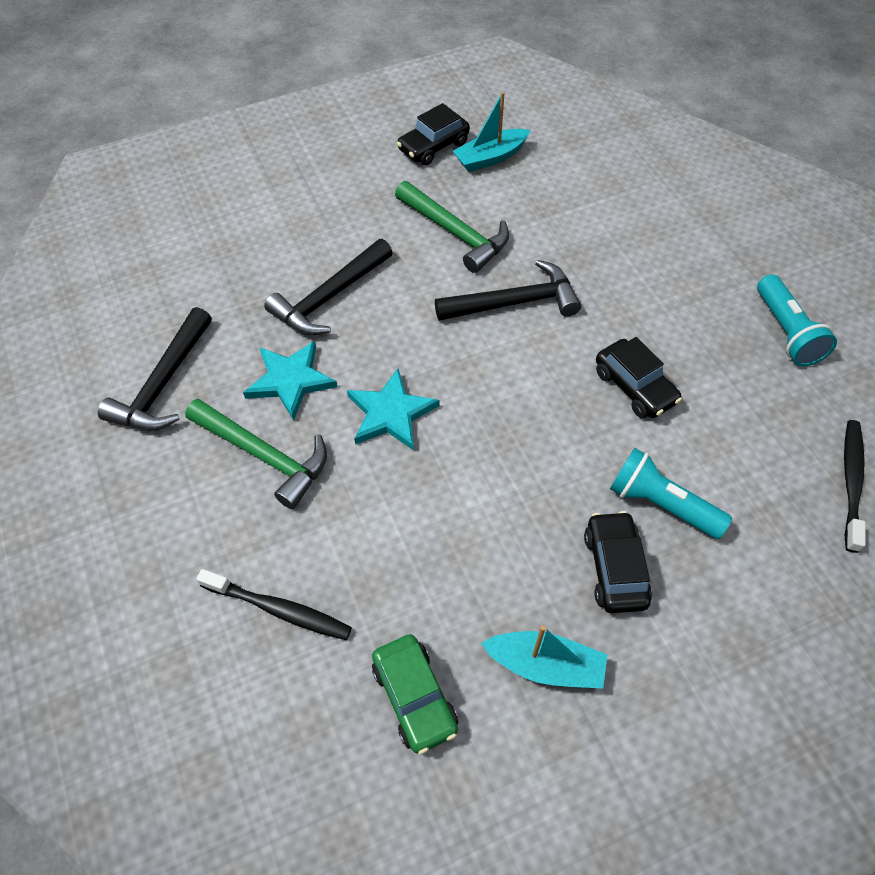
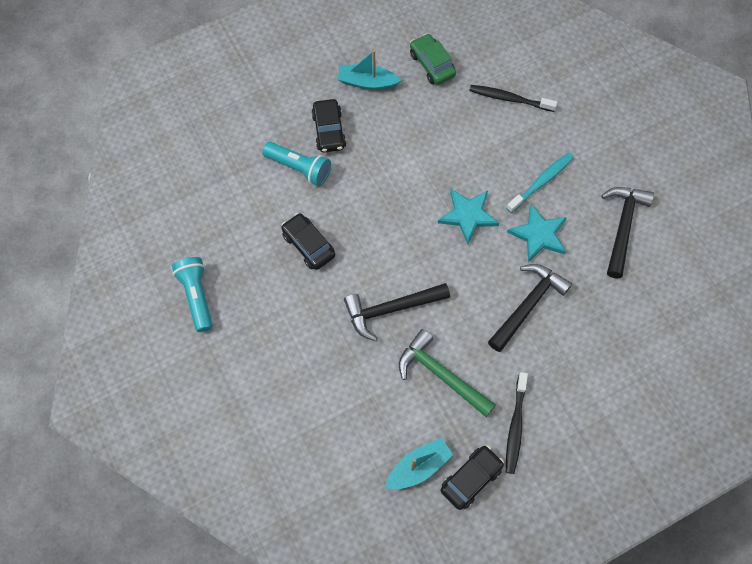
camera: 175 degrees right, 10 degrees up
green hammer [185,399,327,509] -> turquoise toothbrush [506,153,574,213]
black toothbrush [844,420,866,553] -> black toothbrush moved to [506,372,528,474]

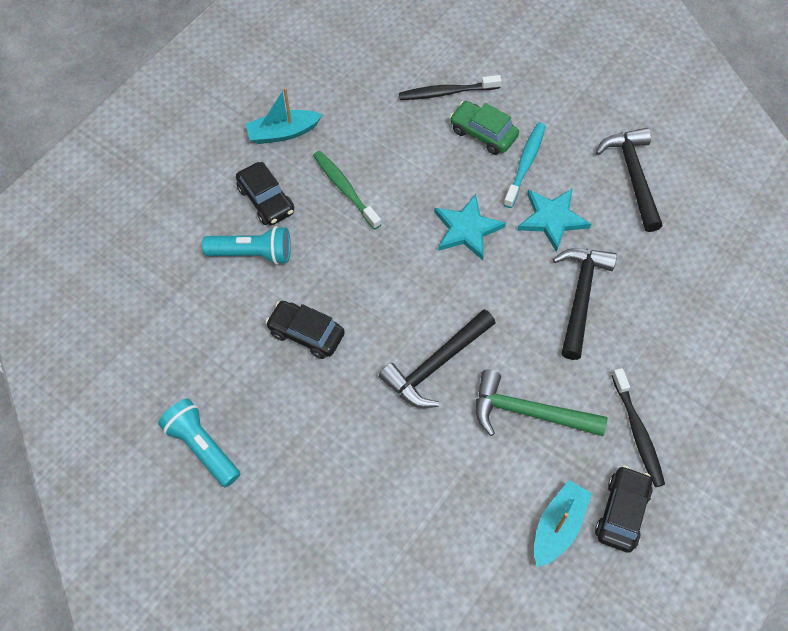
camera: 25 degrees left, 5 degrees down
green car [410,33,456,85] -> green car moved to [450,101,519,155]
none -> green toothbrush [313,151,381,230]

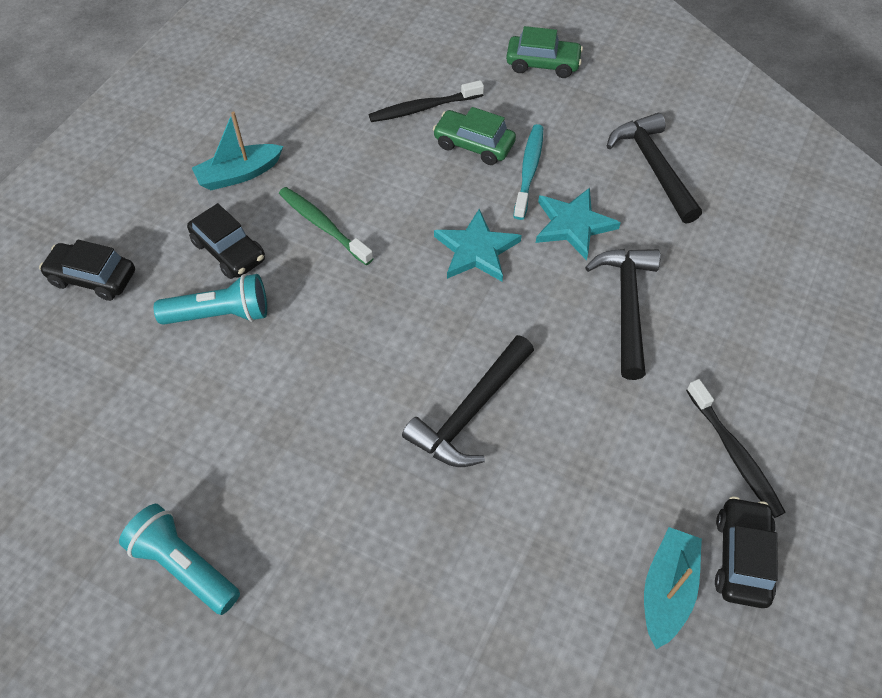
camera: 10 degrees left, 5 degrees down
black car [265,301,345,359] -> black car moved to [39,240,135,301]
green hammer [476,370,607,436] -> none
none -> green car [506,26,583,78]

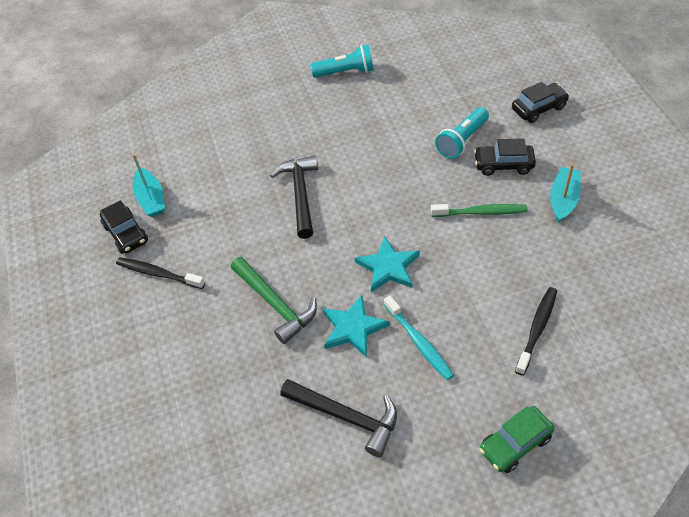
camera: 140 degrees right, 5 degrees down
green car [433,107,516,165] -> none
black hammer [585,249,660,380] -> green hammer [231,257,317,344]

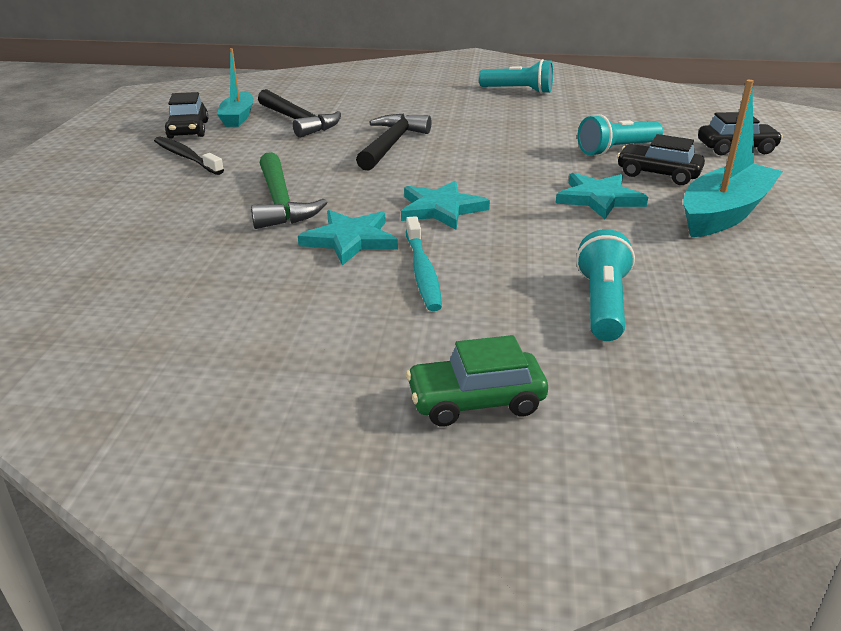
camera: 20 degrees right, 20 degrees down
black hammer [280,379,397,457] -> black hammer moved to [258,89,341,138]
green toothbrush [431,204,528,217] -> turquoise star [555,173,648,219]
black toothbrush [515,287,557,375] -> turquoise flashlight [576,229,635,341]
turquoise boat [550,164,581,223] -> turquoise boat [683,80,783,238], size x1.57

